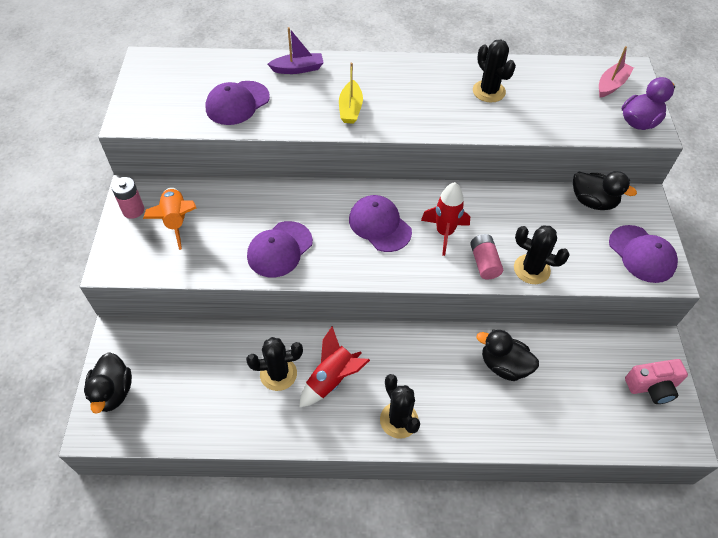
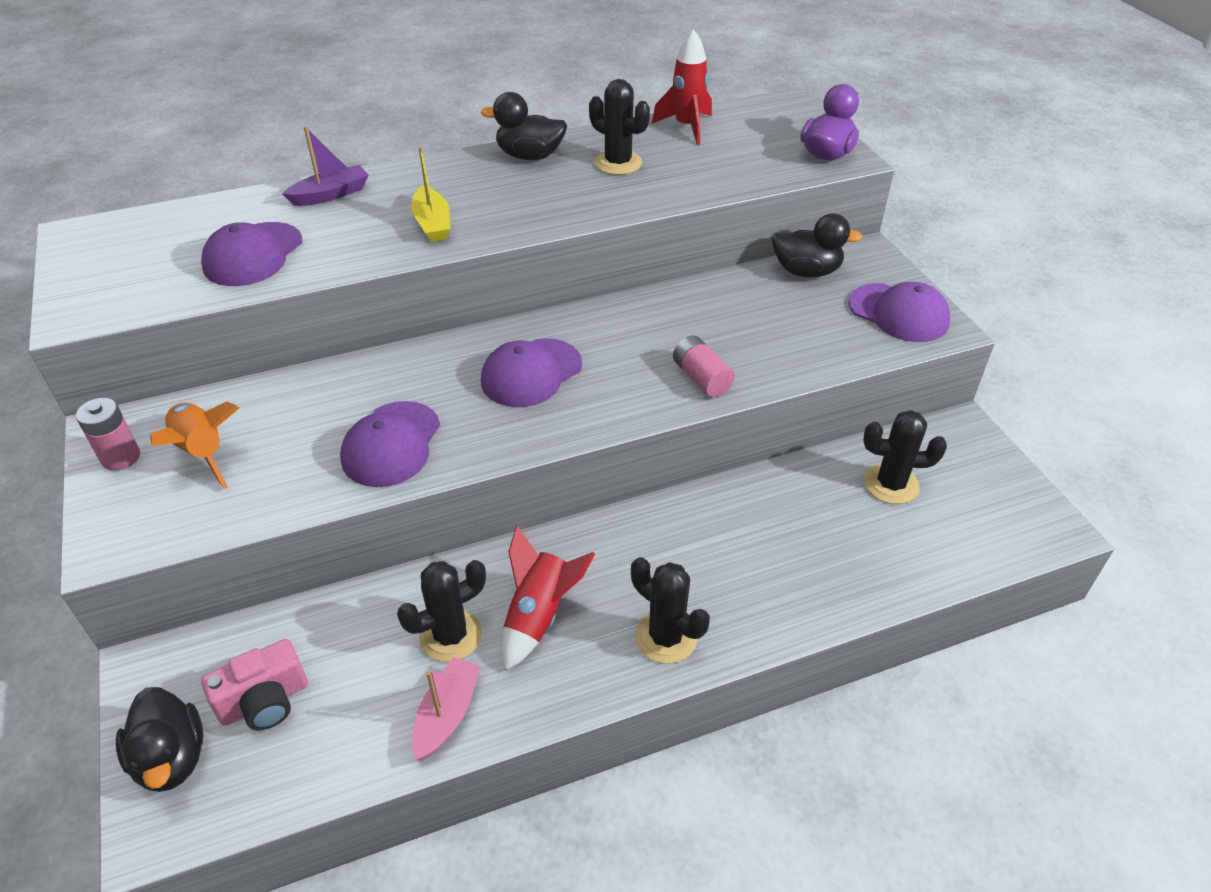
camera: 20 degrees left, 10 degrees down
purple cap [349,195,412,252] -> purple cap turned 75 degrees counterclockwise [481,338,582,407]
red rocket [421,182,470,256] -> red rocket moved to [652,29,712,145]
black duck [477,329,539,381] -> black duck moved to [481,92,567,160]
black cactus [514,225,570,284] -> black cactus moved to [863,410,947,504]
pink boat [599,46,634,97] -> pink boat moved to [412,657,481,760]
pink camera [625,359,688,404] -> pink camera moved to [201,639,308,730]

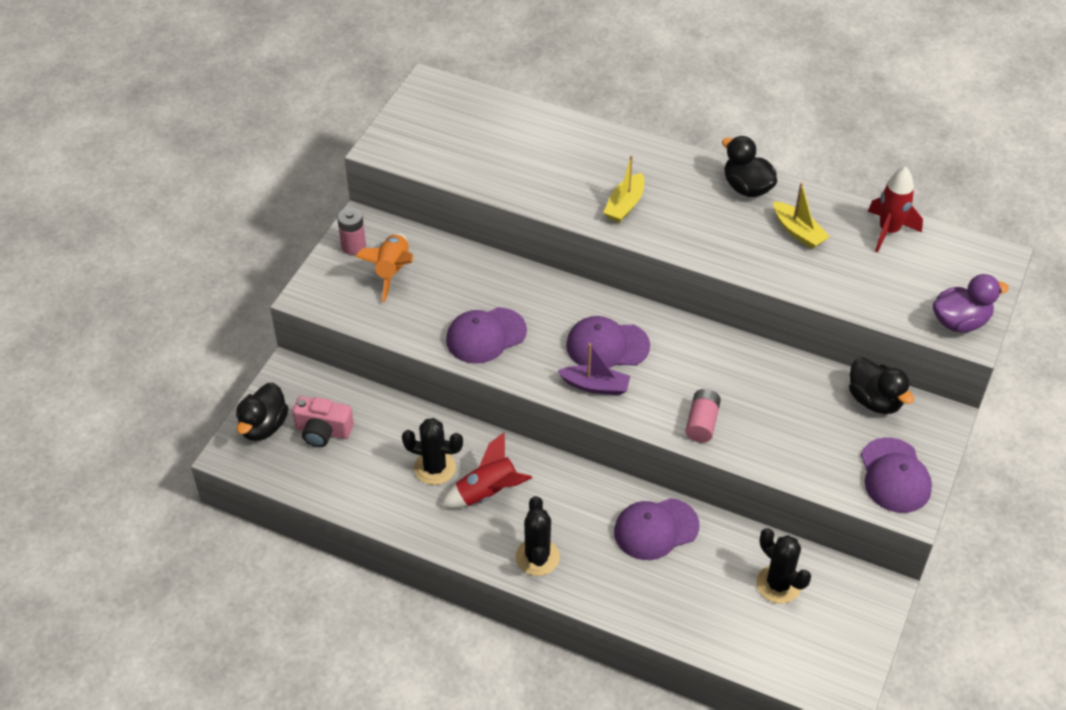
camera: 45 degrees right, 5 degrees up
purple cap [201,222,302,286] -> purple cap moved to [614,498,700,560]
purple boat [282,127,369,206] -> purple boat moved to [558,343,630,395]
pink boat [412,657,481,760] -> none
black cactus [589,79,650,175] -> yellow boat [773,183,830,249]

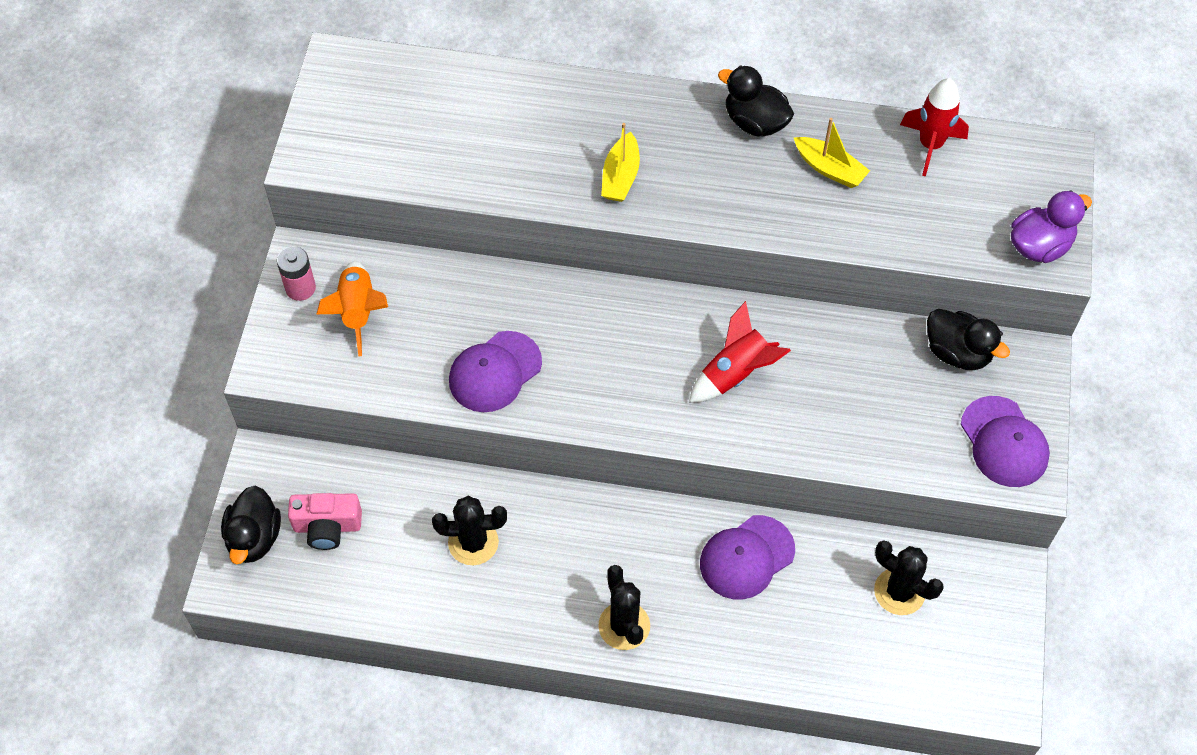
camera: 15 degrees left, 10 degrees up
red rocket [440,432,532,508] -> red rocket moved to [689,301,791,403]
purple boat [558,343,630,395] -> none
purple cap [566,316,650,368] -> none
pink battery [685,389,721,442] -> none

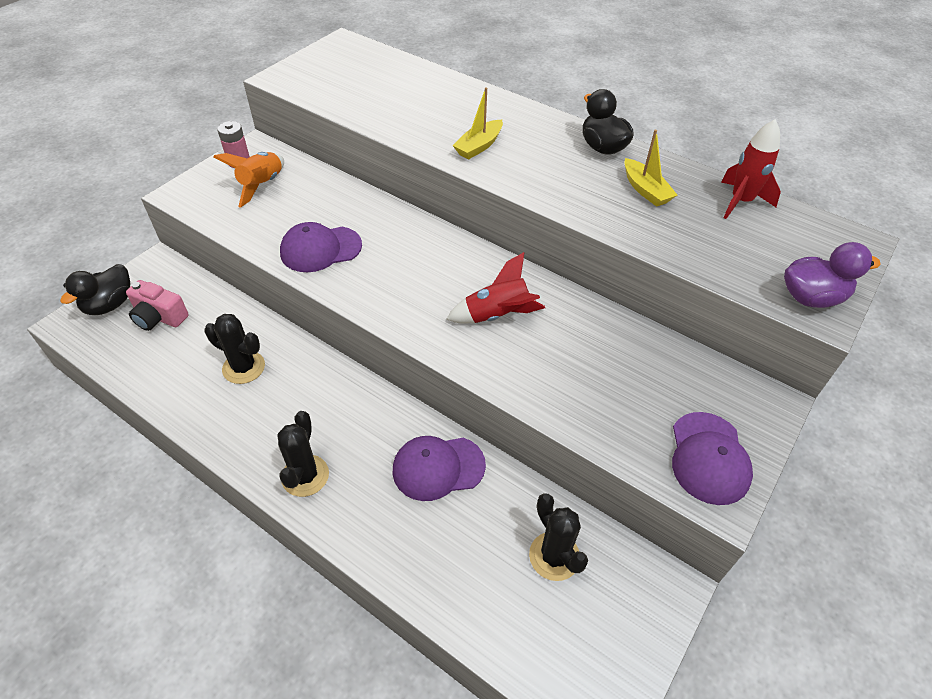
camera: 25 degrees right, 10 degrees down
black duck [927,309,1010,370] -> none

